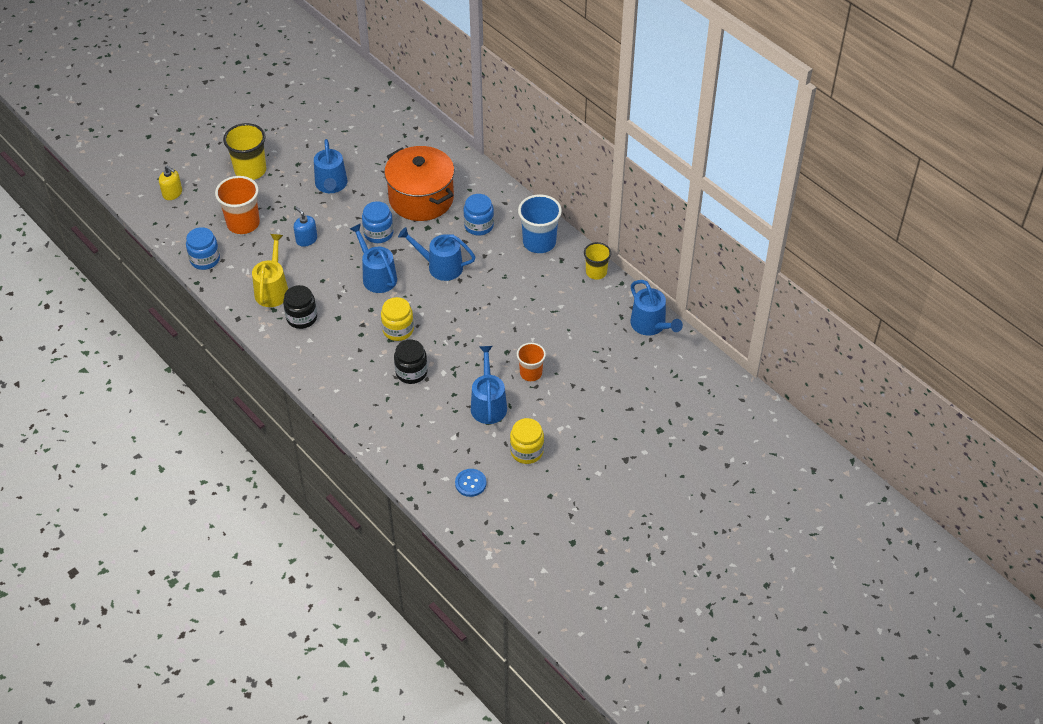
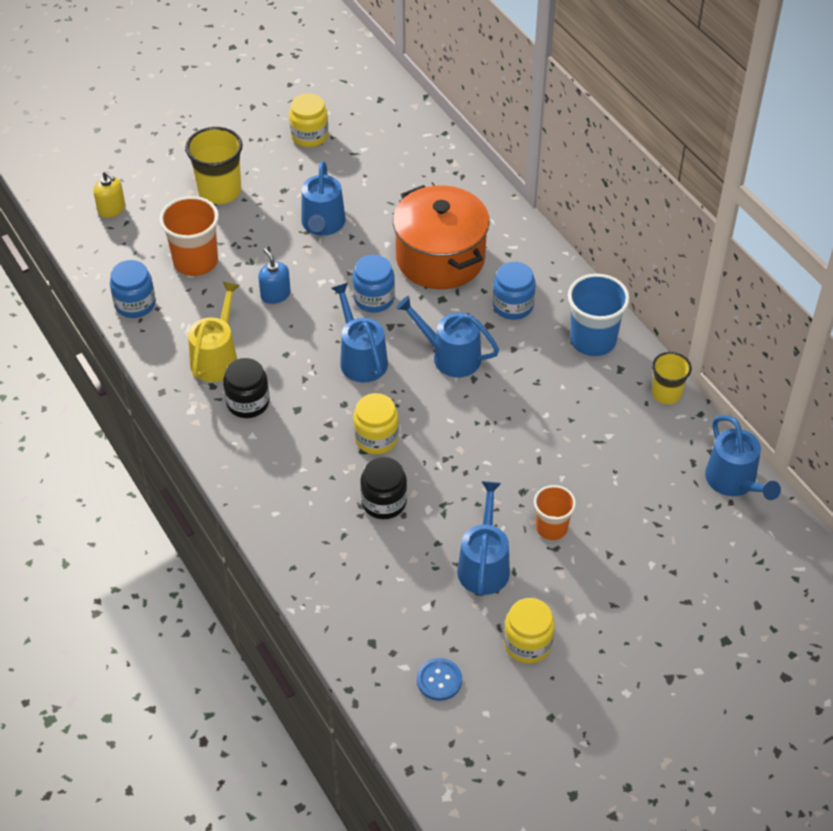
camera: 10 degrees right, 0 degrees up
none -> yellow jar [289,93,328,147]

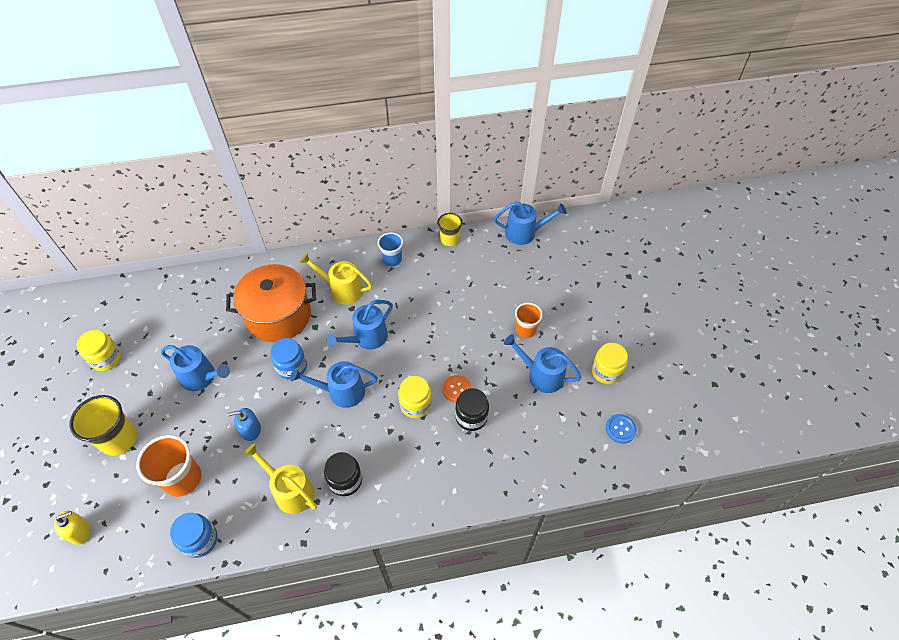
camera: 70 degrees left, 5 degrees up
blue jar [493,262,536,320] -> yellow watering can [300,253,372,305]
blue cup [568,274,630,356] -> blue cup [378,233,403,266], size x0.63
none -> orange button [443,375,472,403]

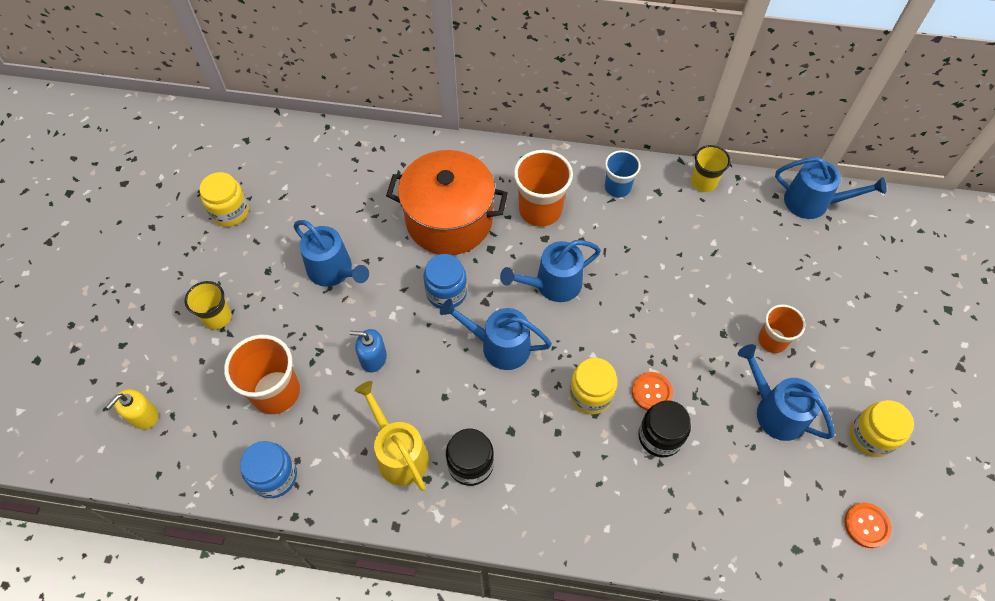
camera: 20 degrees right, 5 degrees up
yellow soap dispenser [54,511,91,545] -> yellow soap dispenser turned 135 degrees clockwise [106,389,158,429]
yellow cup [70,395,137,456] -> yellow cup [185,281,232,330], size x0.63
yellow watering can [300,253,372,305] -> orange cup [514,150,573,227]
blue button [606,414,637,444] -> orange button [844,503,892,548]

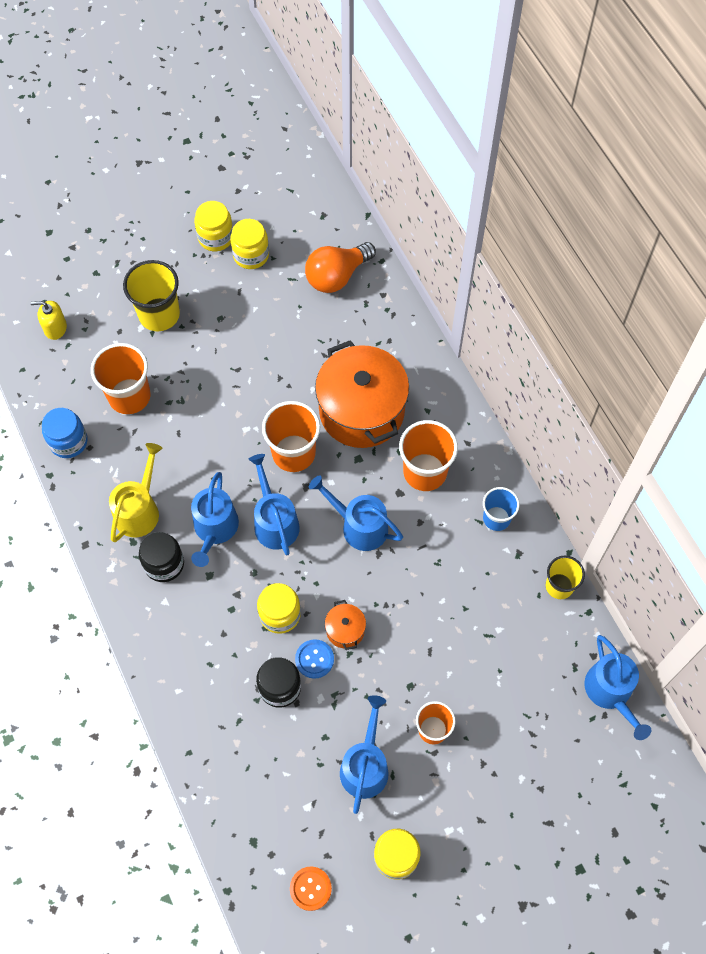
camera: 55 degrees right, 5 degrees up
yellow cup [185,281,232,330] -> yellow cup [123,260,180,331], size x1.59
blue watering can [293,220,369,287] -> blue watering can moved to [191,472,239,567]
blue soap dispenser [349,329,387,372] -> none
blue jar [423,254,467,309] -> orange cup [262,401,320,472]
orange button [632,372,673,411] -> blue button [295,639,334,679]
none -> yellow jar [194,201,233,251]
none -> orange light bulb [305,242,376,293]
none -> orange pot [325,600,366,650]

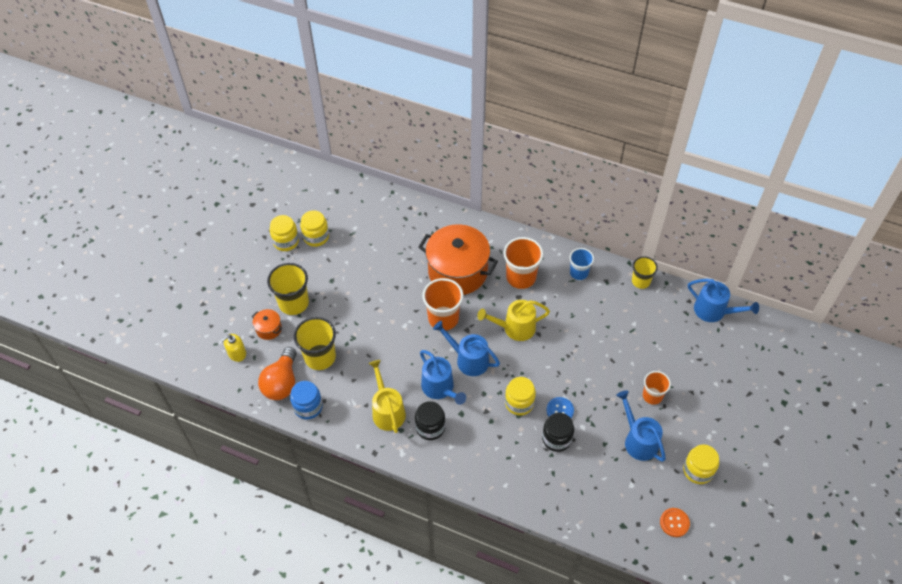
camera: 40 degrees left, 10 degrees down
orange cup [91,343,151,414] -> yellow cup [294,317,336,370]
orange light bulb [305,242,376,293] -> orange light bulb moved to [258,347,297,400]
blue watering can [309,475,403,551] -> yellow watering can [477,300,550,341]
orange pot [325,600,366,650] -> orange pot moved to [252,309,282,340]

